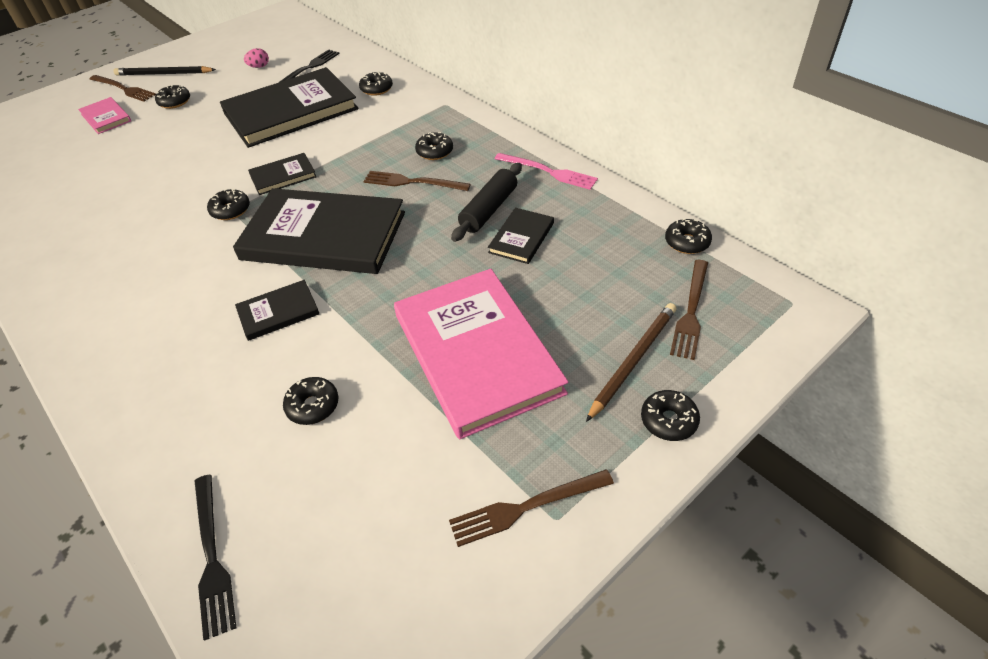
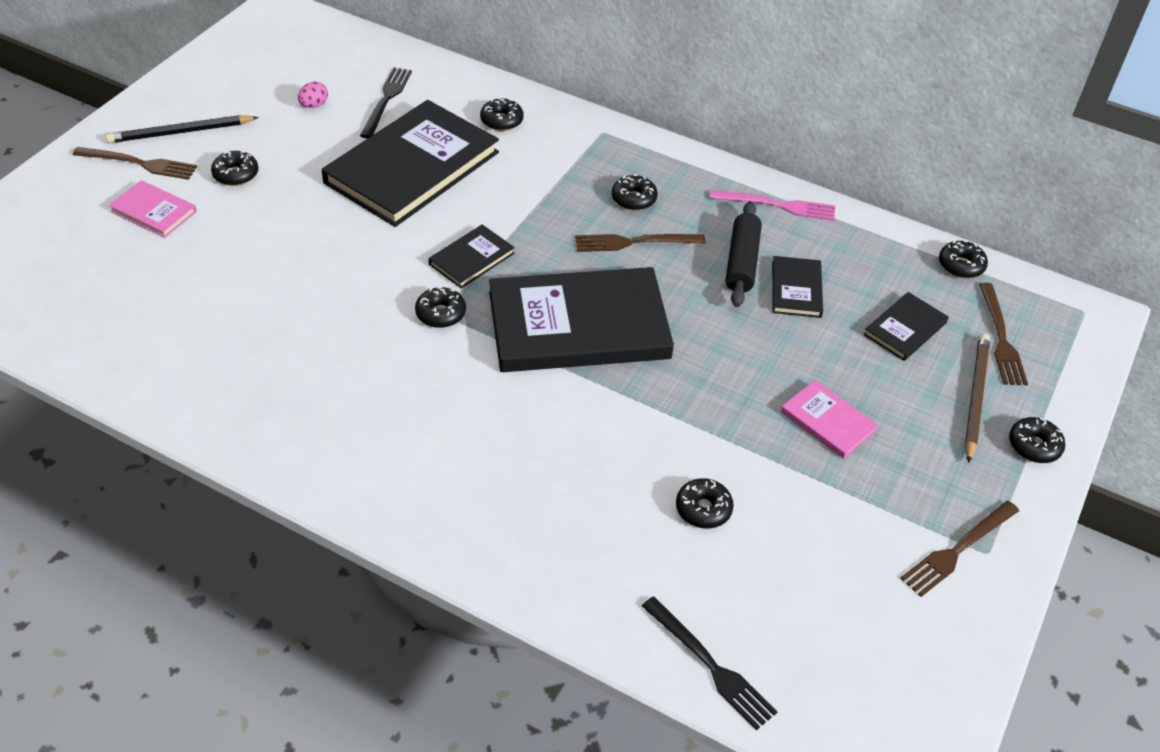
camera: 25 degrees left, 0 degrees up
black book [235,280,320,341] -> black book moved to [863,292,949,361]
pink book [394,269,568,439] -> pink book [781,380,878,459], size x0.45

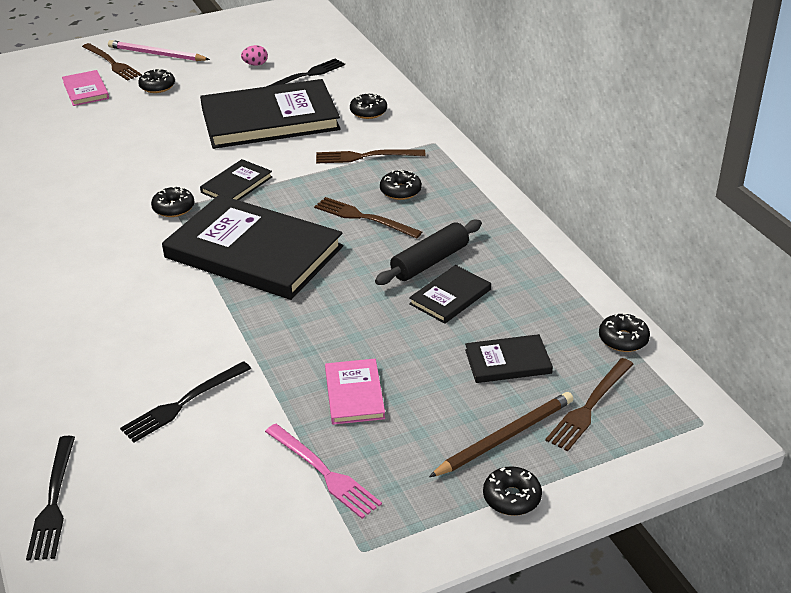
camera: 40 degrees right, 10 degrees down
black pencil [105,115,259,143] -> pink pencil [108,40,210,61]
black book [428,224,515,289] -> black book turned 45 degrees counterclockwise [200,159,273,200]
black donut [676,478,734,529] -> black fork [120,361,251,442]
pink fork [710,190,835,221] -> pink fork moved to [265,424,382,519]
brown fork [900,501,1019,597] -> brown fork moved to [316,149,425,164]

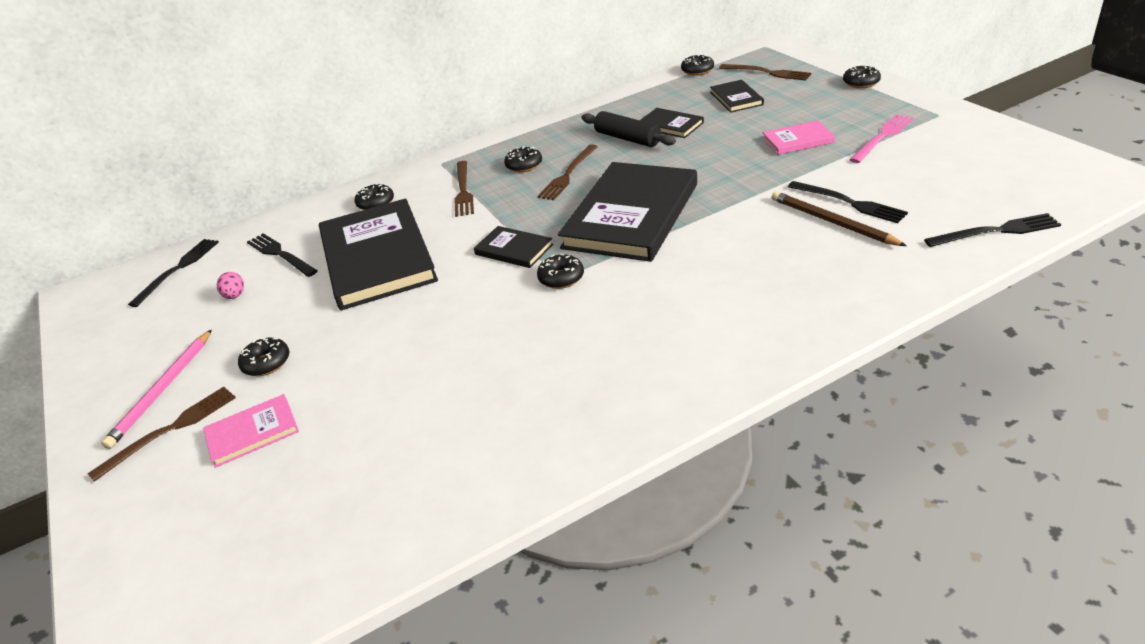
camera: 90 degrees left, 0 degrees up
brown pencil [429,392,573,477] -> brown pencil moved to [772,191,907,246]
none -> black fork [128,239,219,307]

